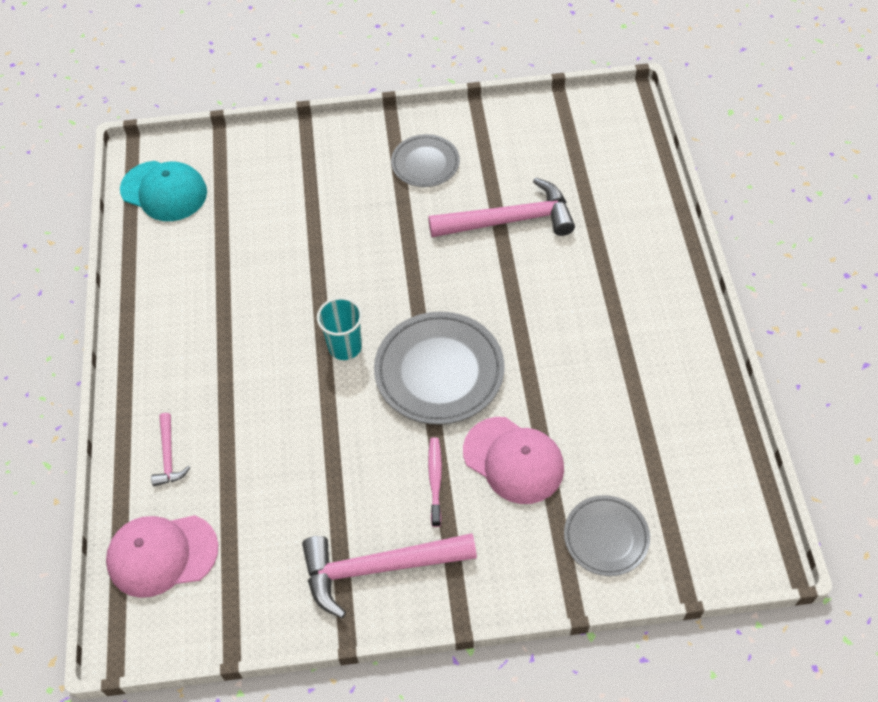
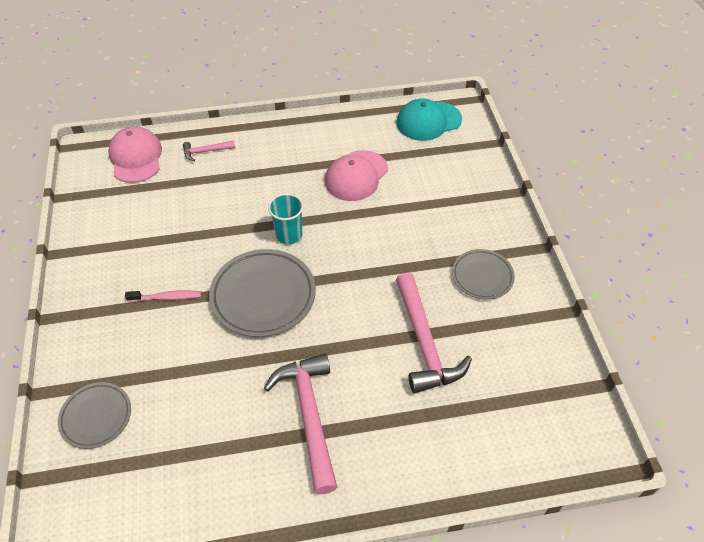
camera: 85 degrees right, 5 degrees down
turquoise cap [120,161,207,221] -> turquoise cap turned 45 degrees clockwise [397,99,462,141]
pink hammer [302,533,477,618] -> pink hammer moved to [264,354,337,494]
pink cap [463,417,564,504] -> pink cap moved to [325,150,388,201]

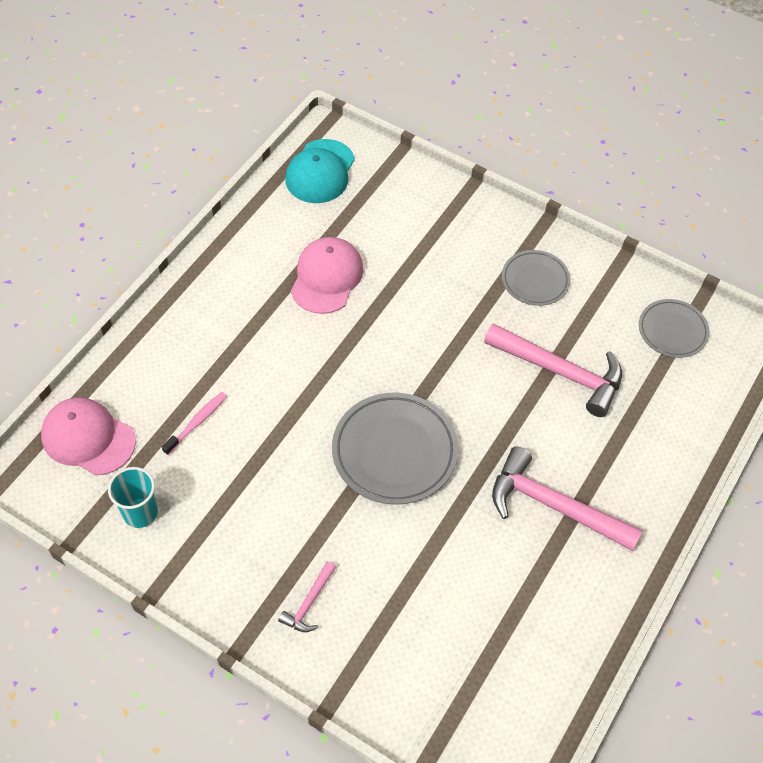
camera: 50 degrees left, 5 degrees up
grey plate [58,382,131,449] -> grey plate moved to [639,299,710,358]
pink toothbrush [125,290,201,302] -> pink toothbrush moved to [162,392,227,455]
pink hammer [183,140,235,161] -> pink hammer moved to [278,561,336,632]
turquoise cup [268,193,304,244] -> turquoise cup moved to [108,467,158,528]
pink cap [325,150,388,201] -> pink cap turned 150 degrees counterclockwise [291,237,364,314]

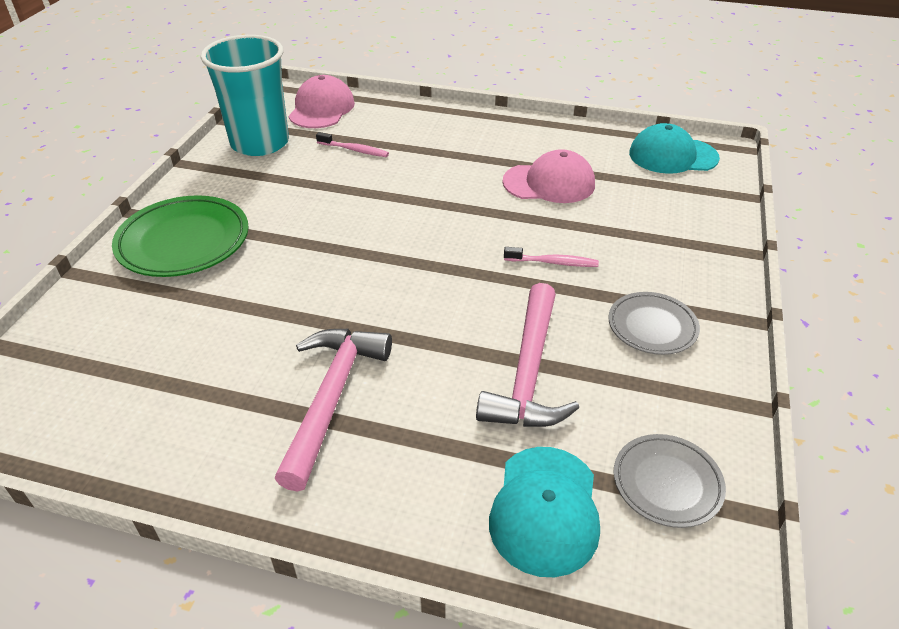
camera: 75 degrees right, 15 degrees down
turquoise cup [108,467,158,528] -> turquoise cup [201,35,289,156], size x1.97
pink hammer [278,561,336,632] -> green plate [112,195,249,277]
grey plate [332,393,458,505] -> none
none -> turquoise cap [489,447,600,577]
none -> pink toothbrush [504,247,599,267]

